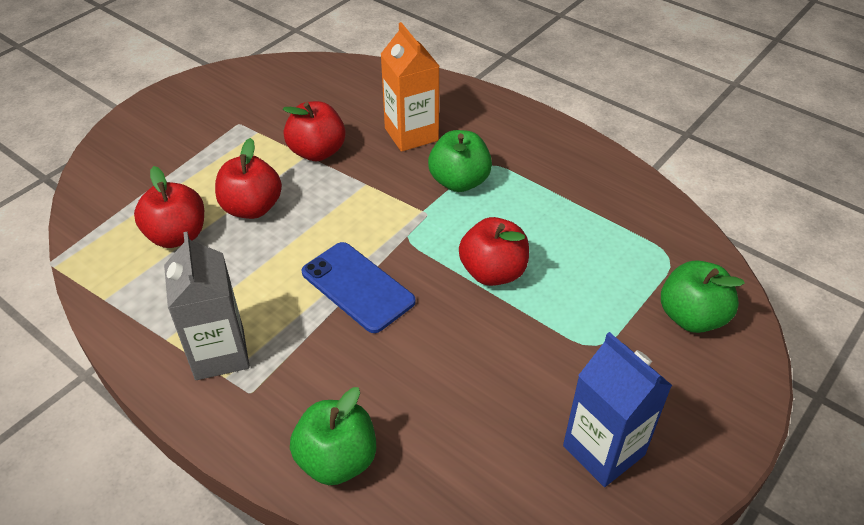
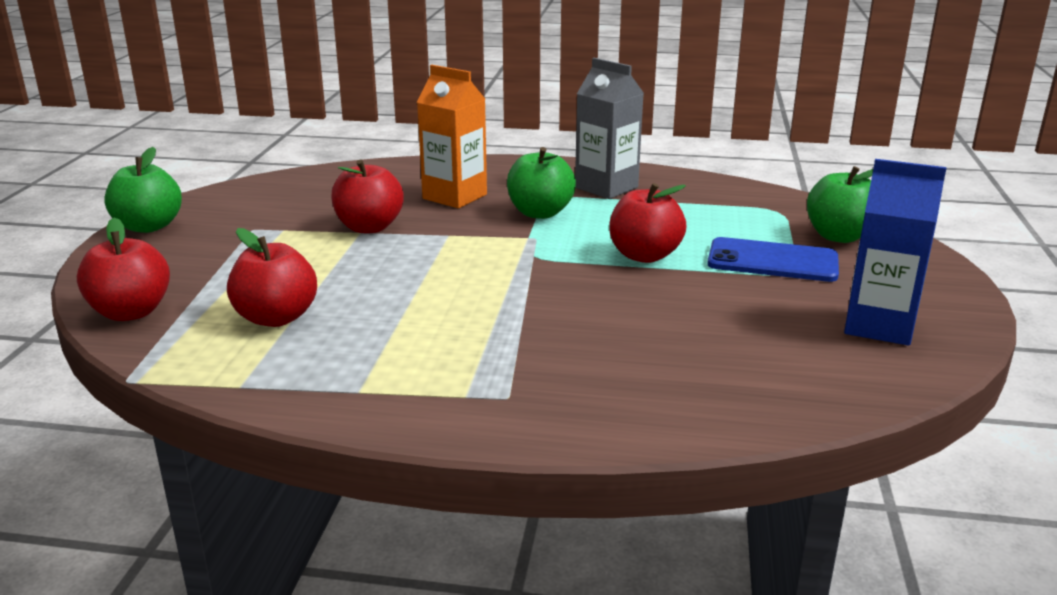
camera: 30 degrees left, 20 degrees down
grey carton [164,232,250,380] -> grey carton moved to [575,58,644,199]
red apple [215,138,282,219] -> red apple moved to [77,218,170,321]
green apple [290,387,376,485] -> green apple moved to [104,147,182,233]
blue phone [301,242,416,333] -> blue phone moved to [707,237,839,282]

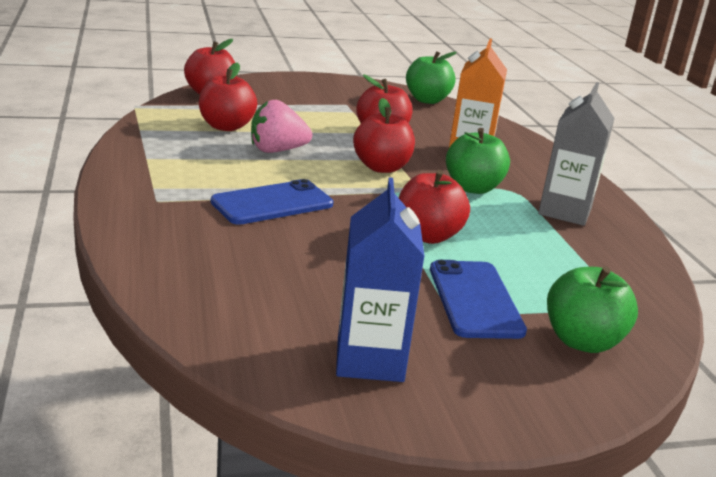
camera: 65 degrees right, 0 degrees up
green apple [104,147,182,233] -> green apple moved to [406,51,457,104]
none -> blue phone [211,179,334,225]
none -> pink strawberry [251,100,312,153]
none -> red apple [353,98,415,173]

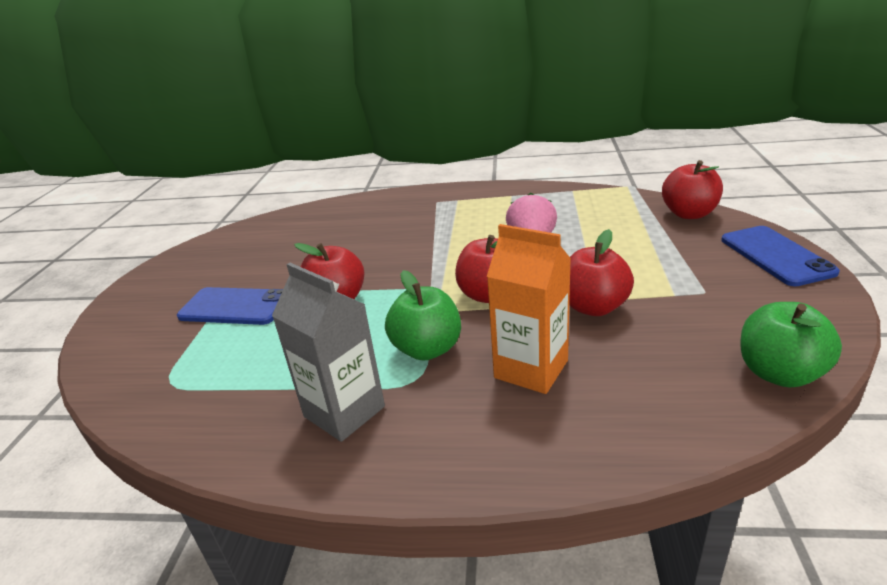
camera: 115 degrees right, 5 degrees up
red apple [199,63,257,131] -> none
blue phone [211,179,334,225] -> blue phone moved to [721,226,840,286]
blue carton [336,177,425,382] -> none
green apple [547,266,638,353] -> none

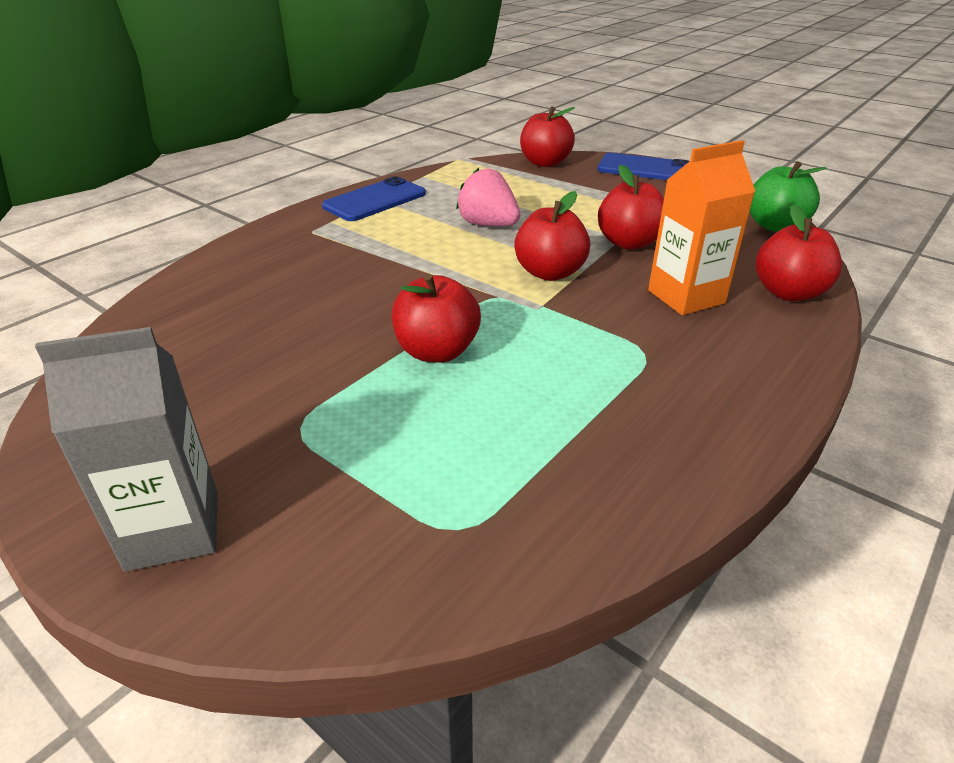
camera: 60 degrees left, 5 degrees up
blue phone [177,287,283,325] -> blue phone moved to [322,176,426,221]
grey carton [272,263,385,442] -> grey carton moved to [35,327,218,572]
green apple [385,270,461,361] -> none
none -> red apple [755,204,842,301]

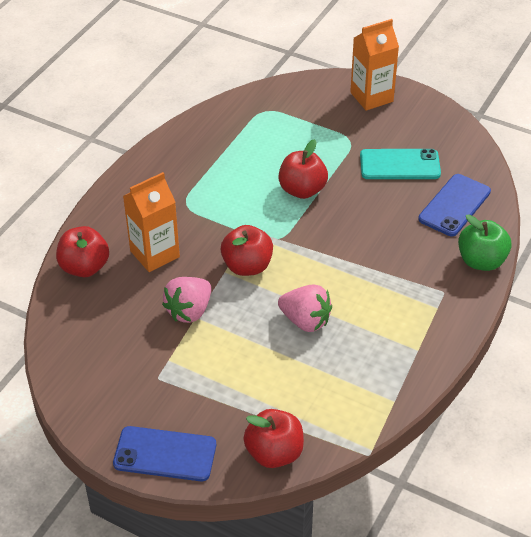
camera: 170 degrees right, 10 degrees up
grey carton [35,327,218,572] -> orange carton [350,19,399,111]
blue phone [322,176,426,221] -> blue phone moved to [418,174,491,236]
red apple [598,165,664,250] -> pink strawberry [162,277,211,323]
green apple [750,161,826,232] -> green apple moved to [458,215,512,271]
none -> turquoise phone [360,149,441,179]

